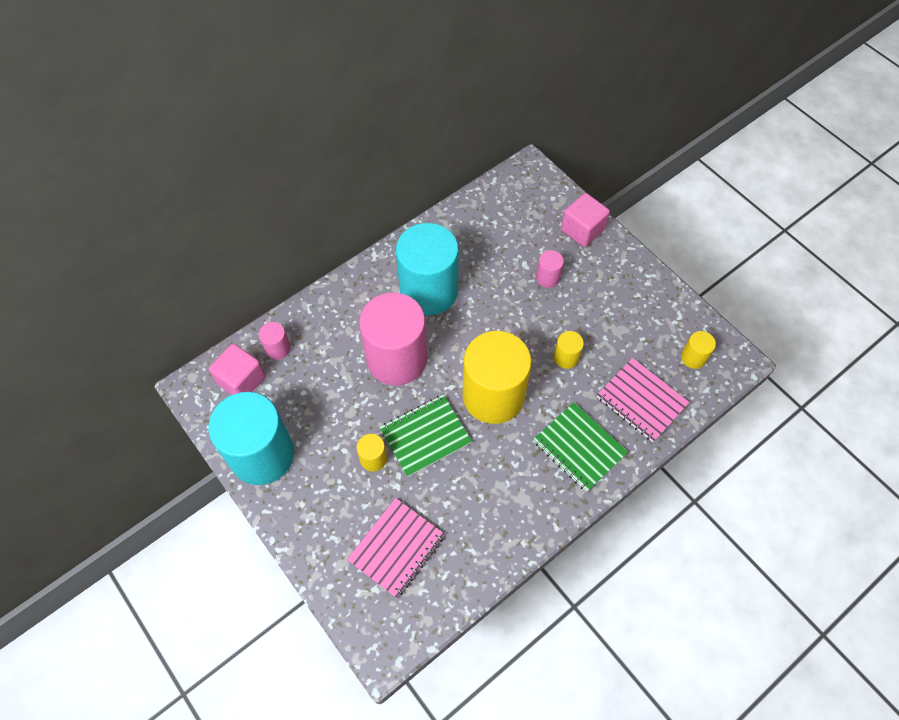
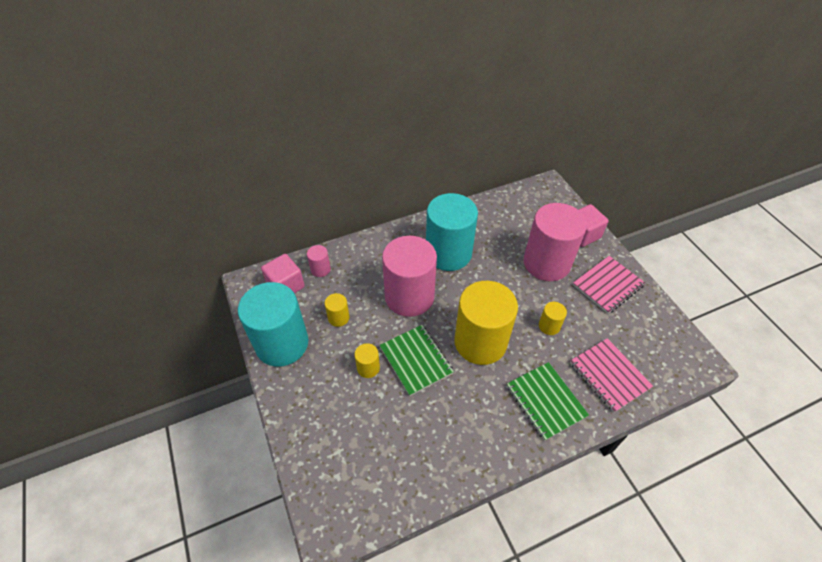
camera: 15 degrees right, 10 degrees down
pink notebook [347,498,445,598] -> pink notebook moved to [573,256,645,314]
green notebook [380,395,472,477] -> green notebook turned 75 degrees clockwise [379,325,454,396]
pink cylinder [536,250,564,288] -> pink cylinder [523,203,587,281], size x2.38
yellow cylinder [681,331,716,369] -> yellow cylinder moved to [325,293,349,327]

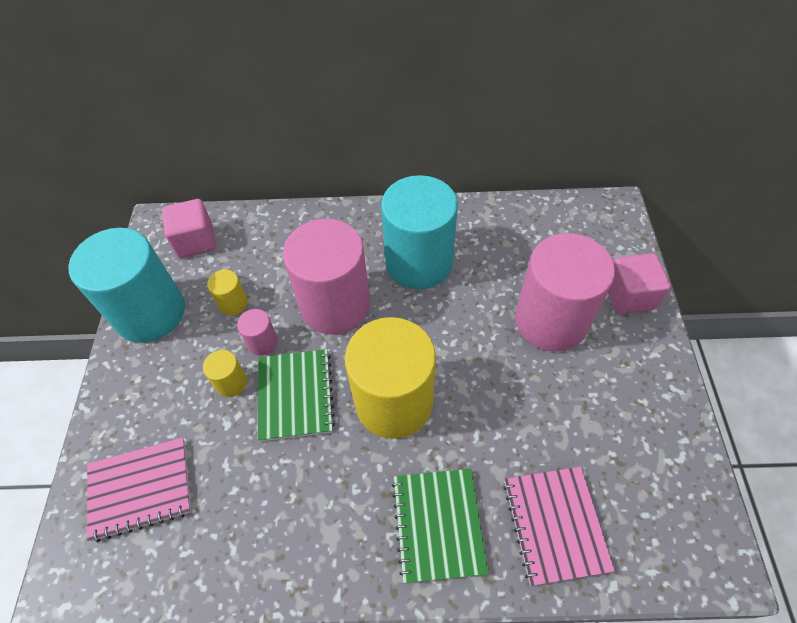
camera: 25 degrees right, 5 degrees up
pink cylinder [307,245,331,277] -> pink cylinder moved to [237,309,278,356]
yellow cylinder [539,302,567,335] -> none
pink notebook [573,256,645,314] -> pink notebook moved to [87,437,191,542]

